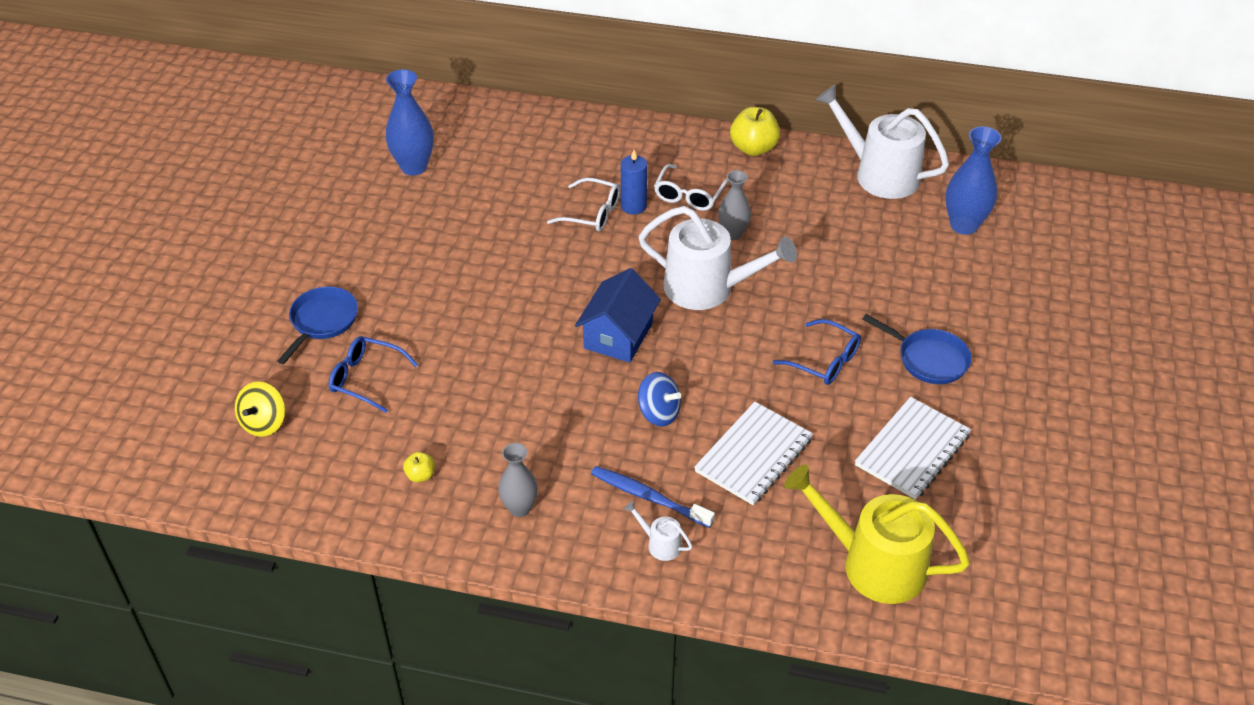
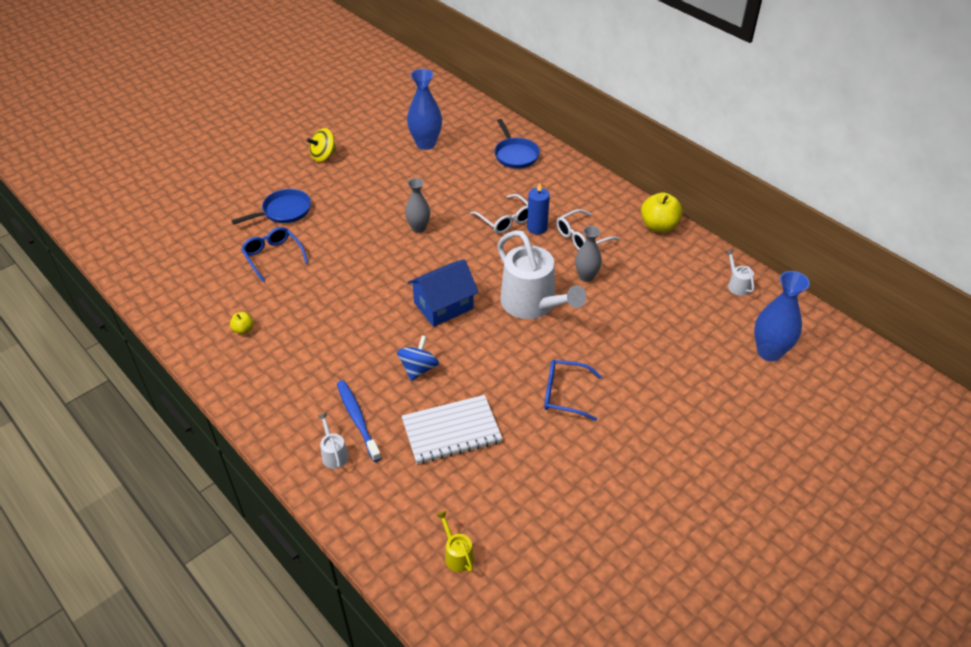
camera: 35 degrees right, 0 degrees up
yellow spinning top [235,382,285,437] -> yellow spinning top moved to [307,128,336,162]
grey vase [498,443,538,517] -> grey vase moved to [405,178,430,233]
blue spinning top [638,372,681,427] -> blue spinning top turned 135 degrees counterclockwise [397,335,439,381]
blue glasses [773,319,861,385] -> blue glasses turned 120 degrees clockwise [544,360,602,421]
yellow watering can [784,465,970,604] -> yellow watering can [436,511,474,572], size x0.42
white watering can [816,85,949,199] -> white watering can [726,250,754,296], size x0.42
white notebook [855,397,971,500] -> none
blue pan [862,314,972,384] -> blue pan moved to [494,119,540,169]

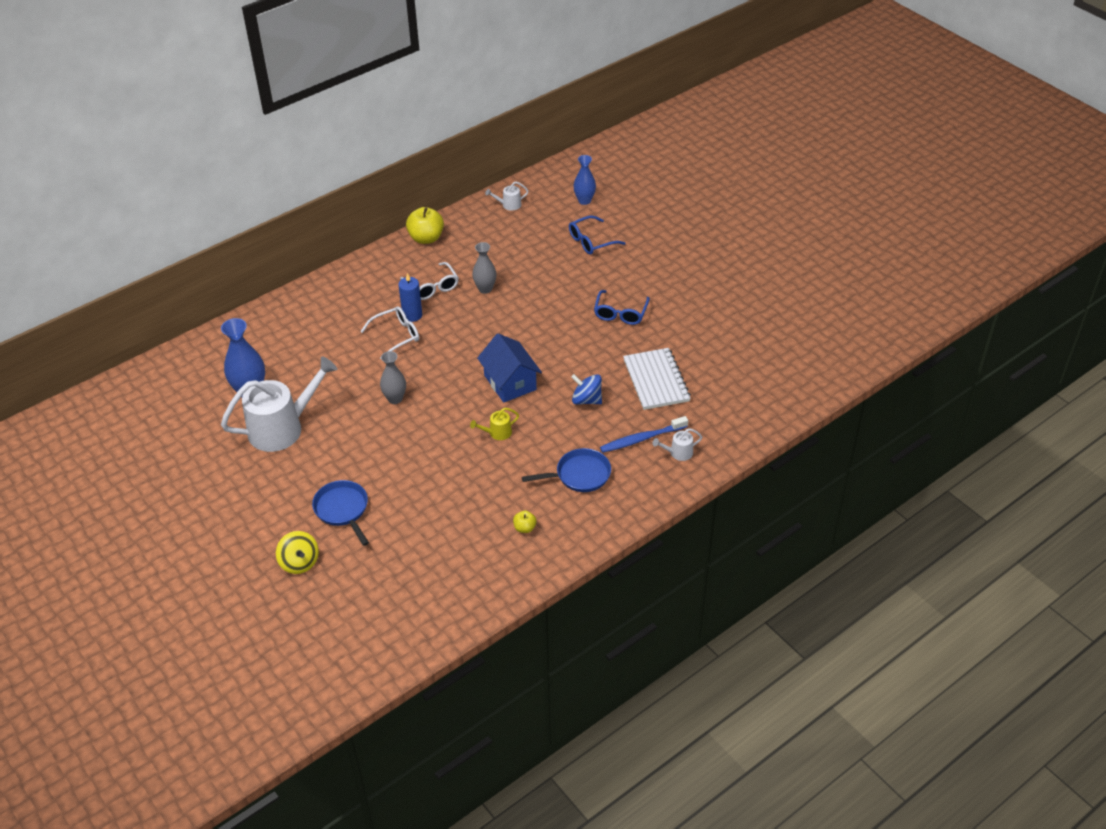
camera: 85 degrees left, 0 degrees up
blue glasses [241,227,308,282] -> blue glasses moved to [569,216,626,255]
yellow spinning top [307,128,336,162] -> yellow spinning top moved to [276,531,319,574]
yellow watering can [436,511,474,572] -> yellow watering can moved to [470,408,519,440]
blue pan [494,119,540,169] -> blue pan moved to [522,448,611,492]
white watering can [497,230,586,319] -> white watering can moved to [221,356,337,452]
blue vase [754,271,810,361] -> blue vase [573,155,596,205], size x0.65

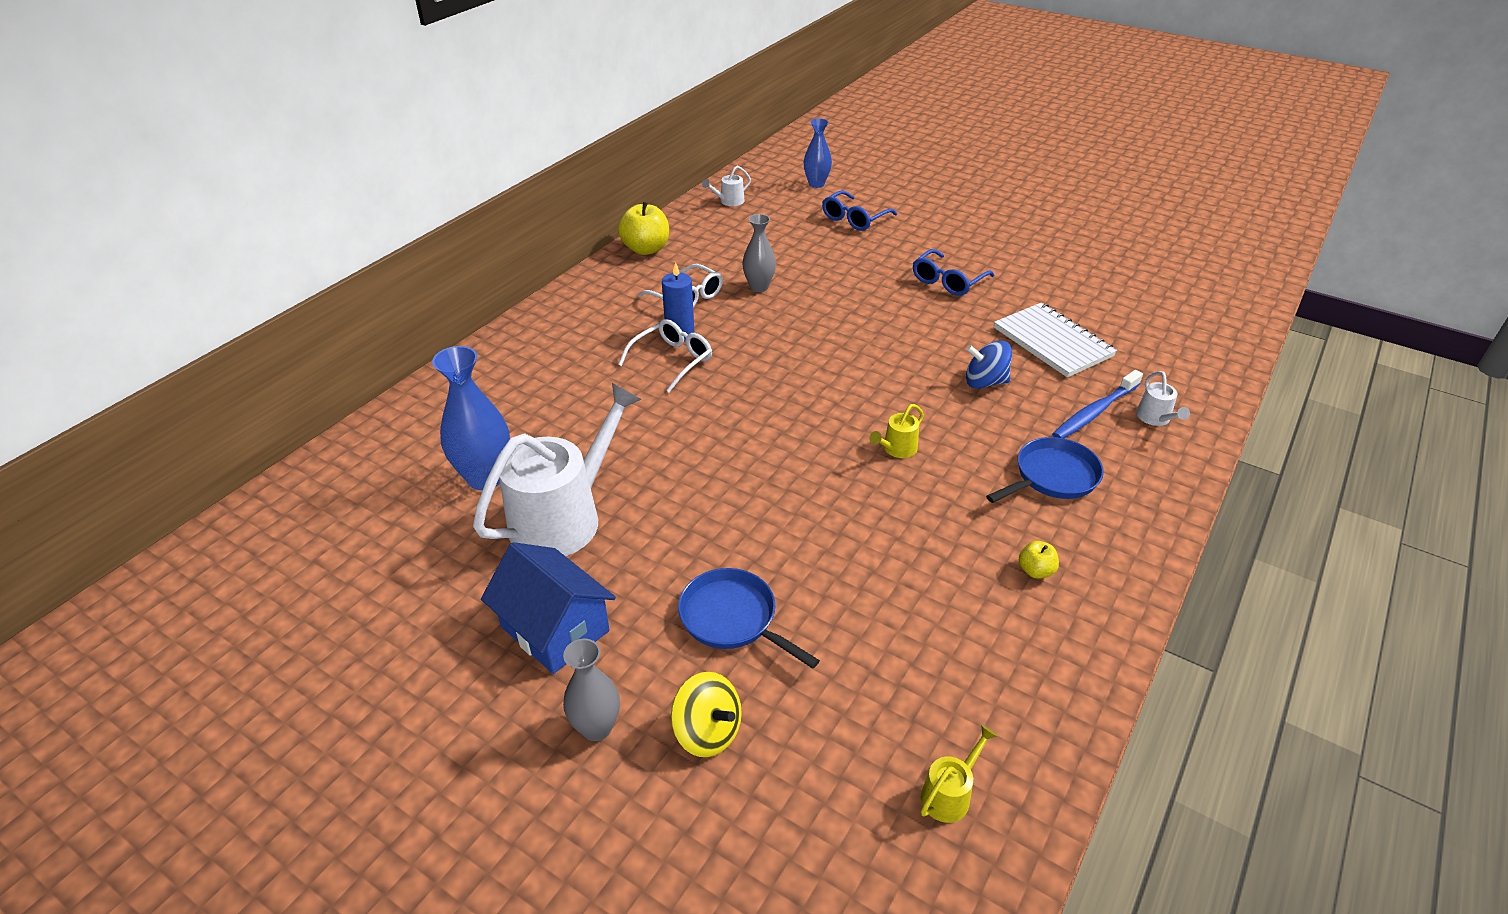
camera: 20 degrees left, 5 degrees down
grey vase [380,351,406,404] -> grey vase moved to [563,639,620,741]
blue house [477,333,542,403] -> blue house moved to [481,542,616,674]
blue glasses [594,290,650,325] -> blue glasses turned 45 degrees clockwise [913,249,994,296]
white watering can [653,428,702,461] -> white watering can turned 60 degrees counterclockwise [1136,371,1190,426]
none -> yellow watering can [921,725,997,823]

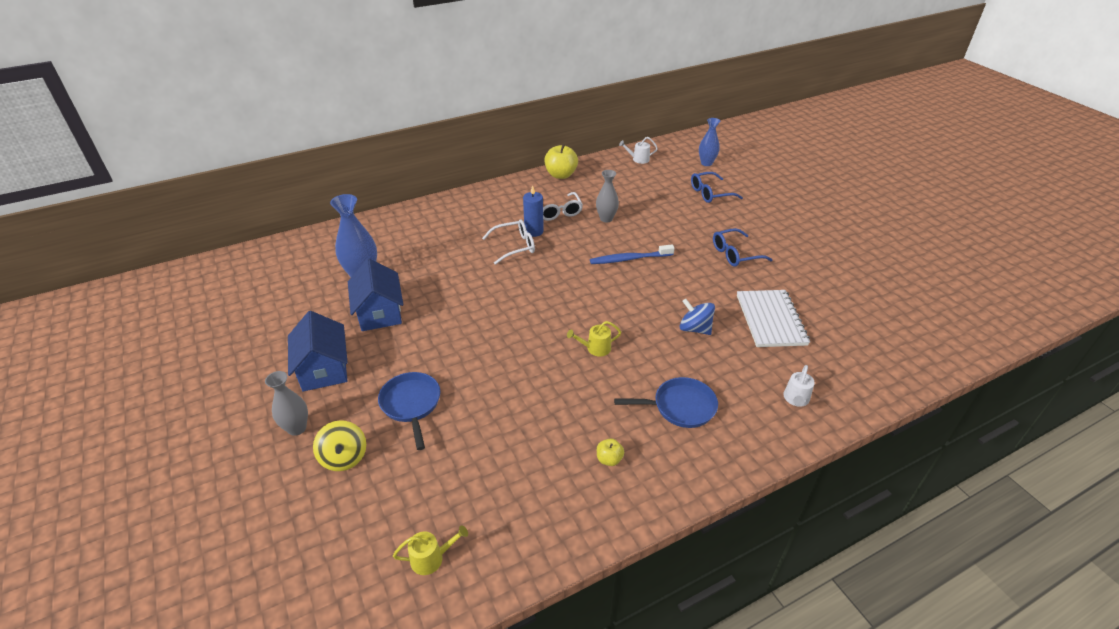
camera: 30 degrees right, 0 degrees up
white watering can [473,383,642,556] -> blue house [348,258,404,331]
blue toothbrush [1052,370,1143,438] -> blue toothbrush moved to [590,244,675,264]

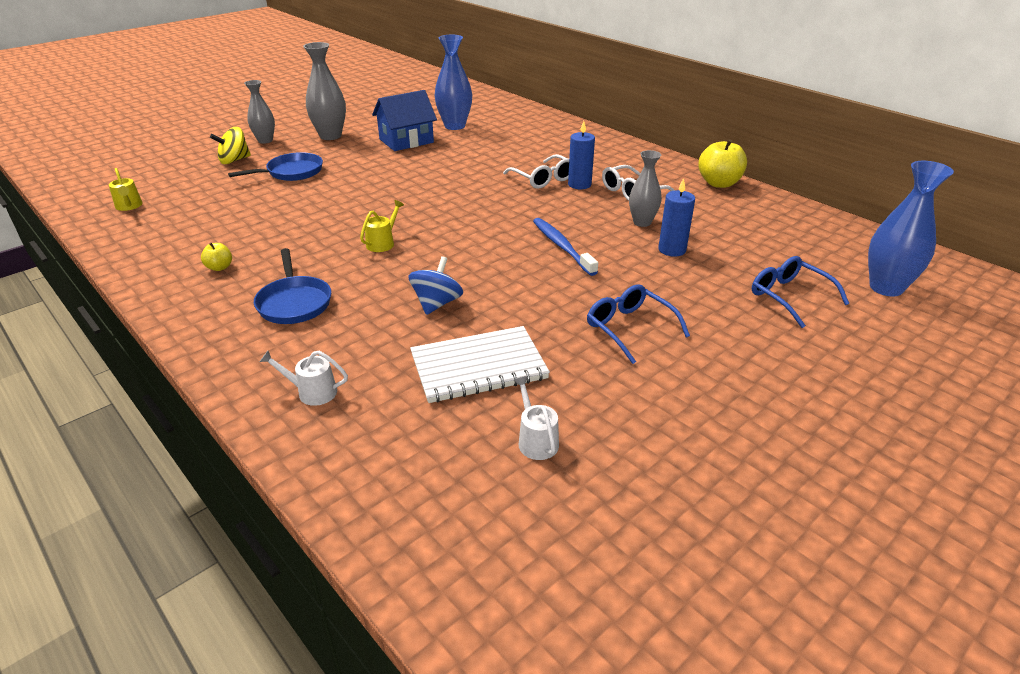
camera: 75 degrees right, 5 degrees down
blue house [288,311,348,391] -> grey vase [303,42,346,140]
yellow watering can [567,321,621,357] -> yellow watering can turned 60 degrees clockwise [360,200,404,252]
white watering can [619,137,658,164] -> white watering can moved to [514,376,559,460]
blue vase [699,118,720,166] -> blue vase [868,161,954,296], size x1.53
none -> blue candle [658,178,695,257]

